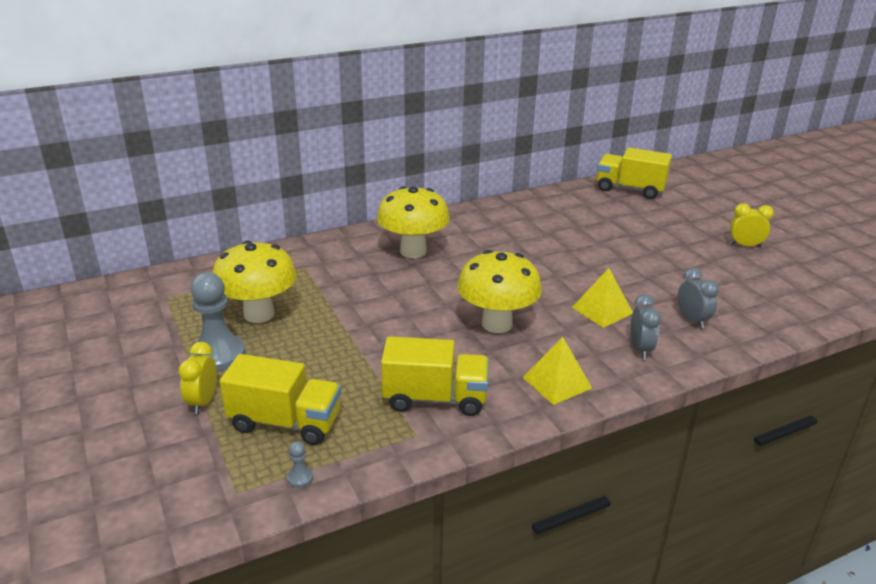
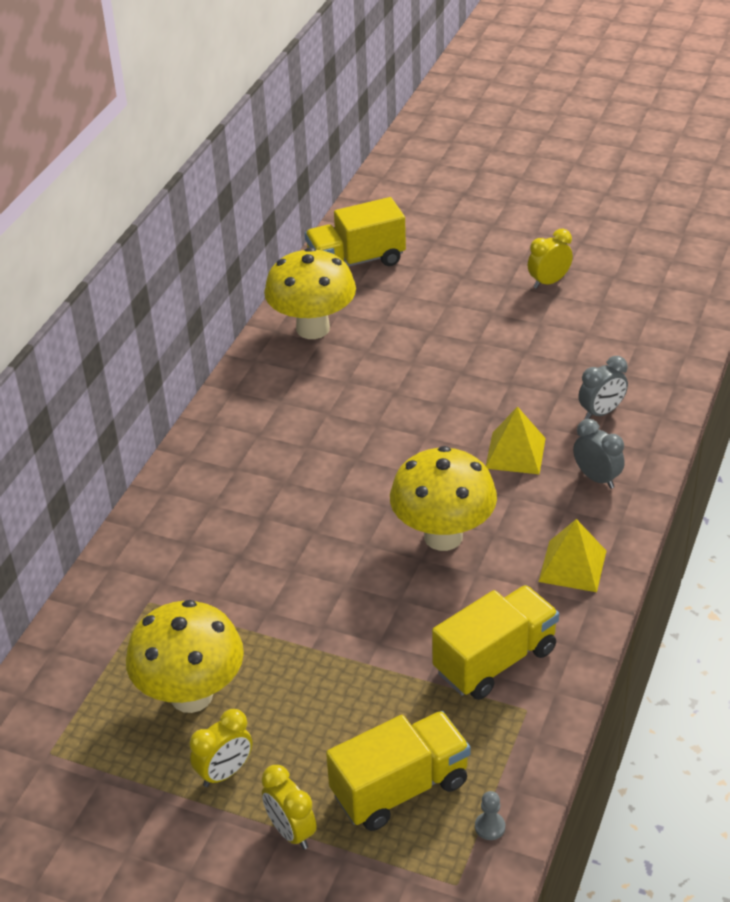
camera: 40 degrees left, 10 degrees up
grey pawn [191,272,246,371] -> yellow clock [189,709,252,787]
yellow mushroom [377,186,450,258] -> yellow mushroom moved to [264,247,356,339]
grey clock [678,268,719,329] -> grey clock turned 120 degrees clockwise [578,356,628,419]

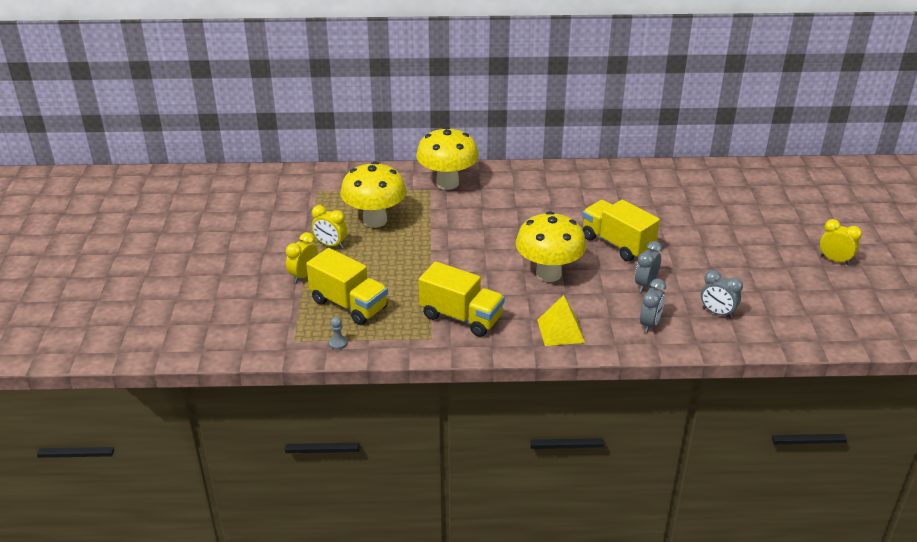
camera: 65 degrees right, 5 degrees down
yellow mushroom [264,247,356,339] -> yellow mushroom moved to [416,127,479,190]
yellow truck [305,197,406,267] -> yellow truck moved to [582,200,660,261]
yellow pyramid [486,406,546,474] -> grey clock [635,241,662,292]

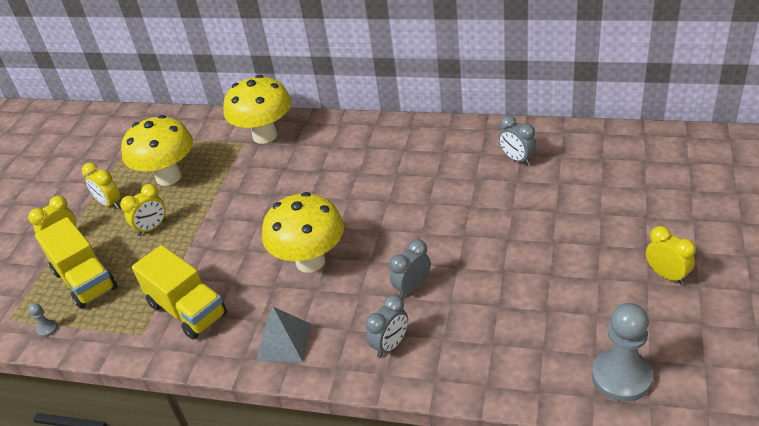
camera: 20 degrees right, 5 degrees up
yellow pyramid [537,295,585,346] -> grey pyramid [256,307,311,362]
yellow truck [582,200,660,261] -> none
grey clock [701,270,743,318] -> grey clock moved to [499,115,536,166]
none -> yellow clock [120,184,166,236]
none -> grey pawn [592,303,653,402]

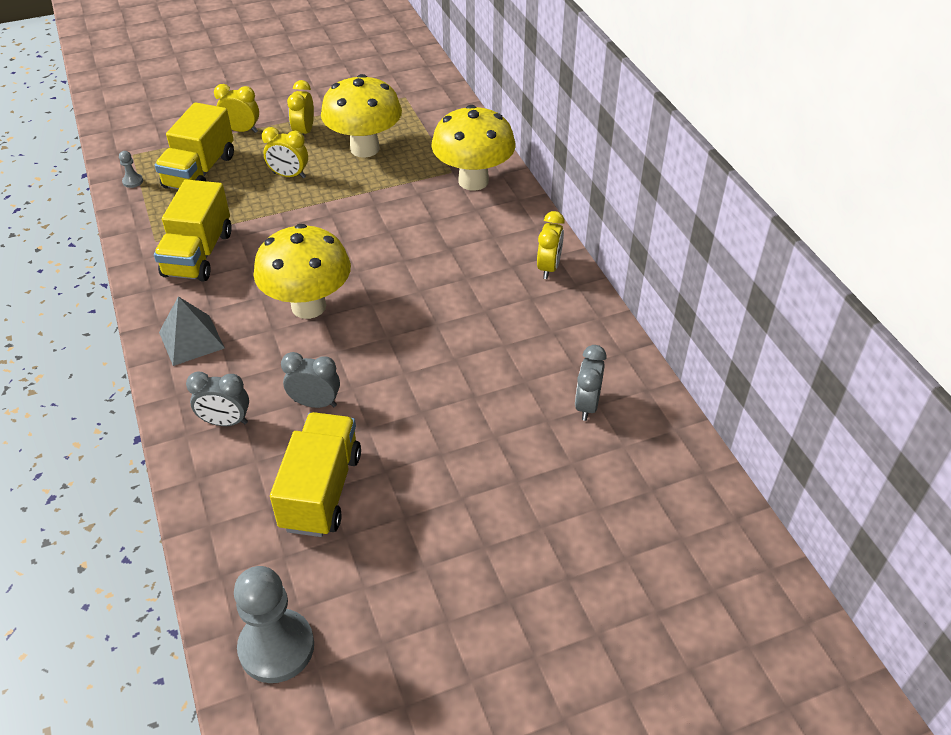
camera: 50 degrees right, 5 degrees up
yellow clock [646,226,696,285] -> yellow clock moved to [537,211,565,279]
none -> yellow truck [270,412,361,537]

